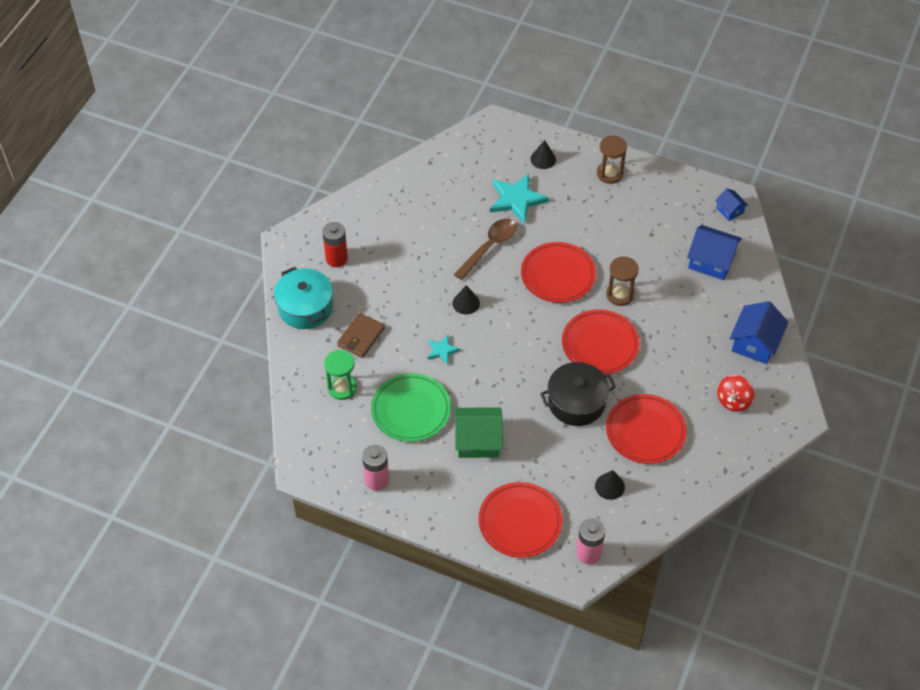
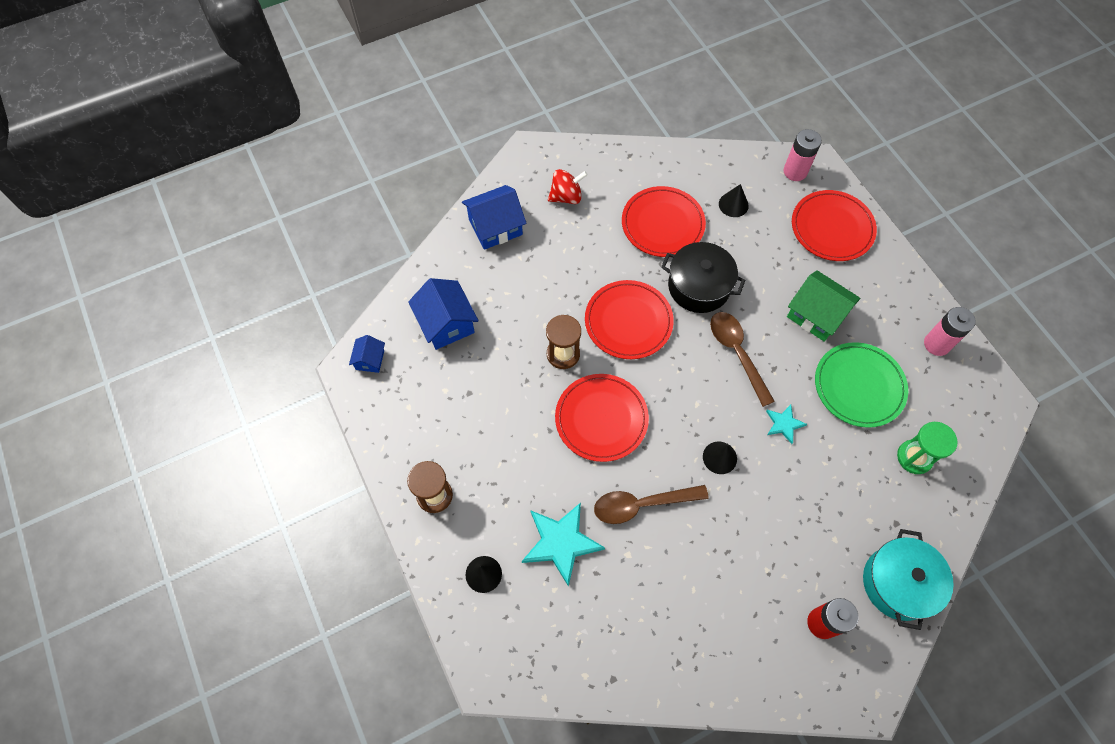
camera: 140 degrees left, 10 degrees up
brown wallet [337,313,385,358] -> none
none -> brown spoon [710,312,775,407]

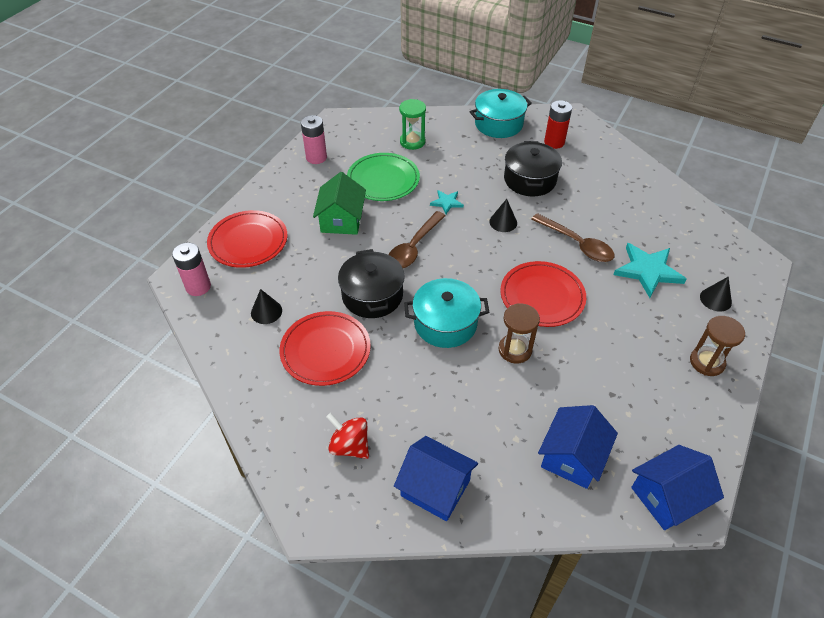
camera: 125 degrees left, 15 degrees down
blue house [349,335,385,373] -> blue house [631,445,724,530], size x1.81
red plate [585,280,674,359] -> turquoise pot [404,278,489,348]
none -> black pot [504,141,562,196]

